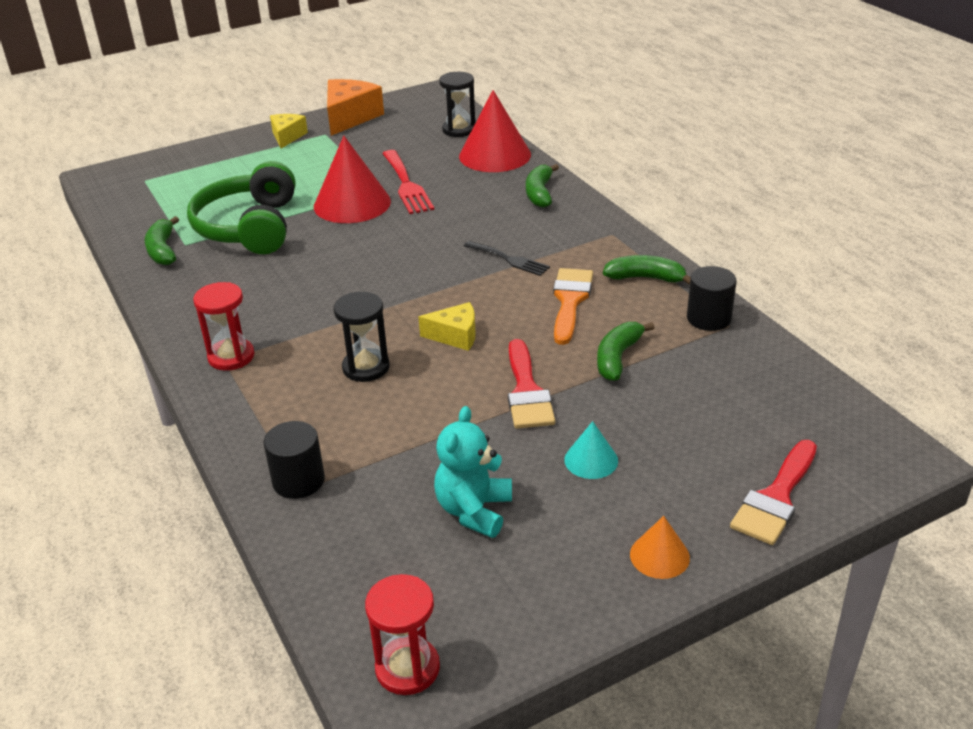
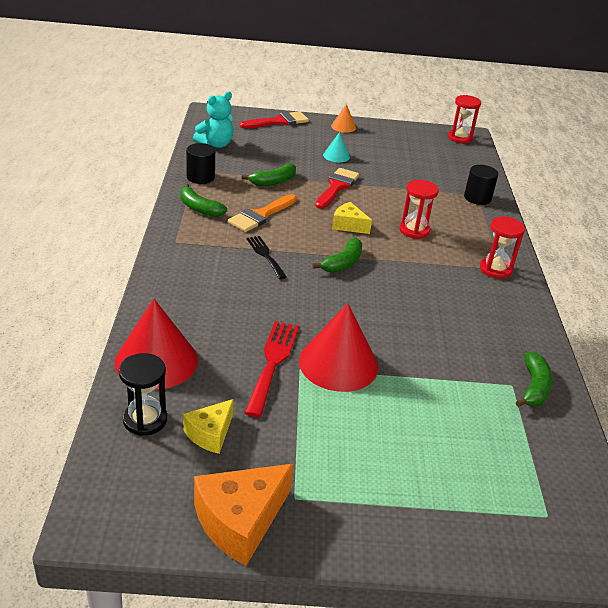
camera: 155 degrees left, 0 degrees up
green headphones [187,161,295,254] -> none
yellow cheese [270,114,308,149] -> yellow cheese moved to [183,399,234,454]
black hourglass [334,292,389,382] -> red hourglass [399,180,439,239]
turquoise teddy bear [434,406,512,538] -> turquoise teddy bear moved to [193,92,233,148]
green banana [526,164,559,208] -> green banana moved to [313,237,362,273]

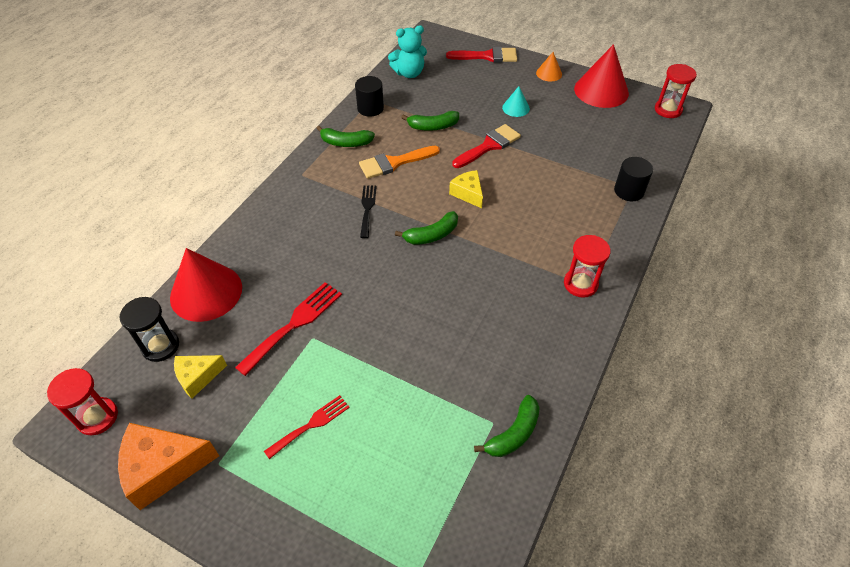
camera: 30 degrees right, 15 degrees up
green banana [180,184,227,217] -> green banana turned 60 degrees counterclockwise [316,126,375,147]
red cone [299,303,379,392] -> red cone moved to [574,44,629,108]
red hourglass [399,180,439,239] -> red hourglass moved to [47,368,118,435]
none -> red fork [264,395,350,459]

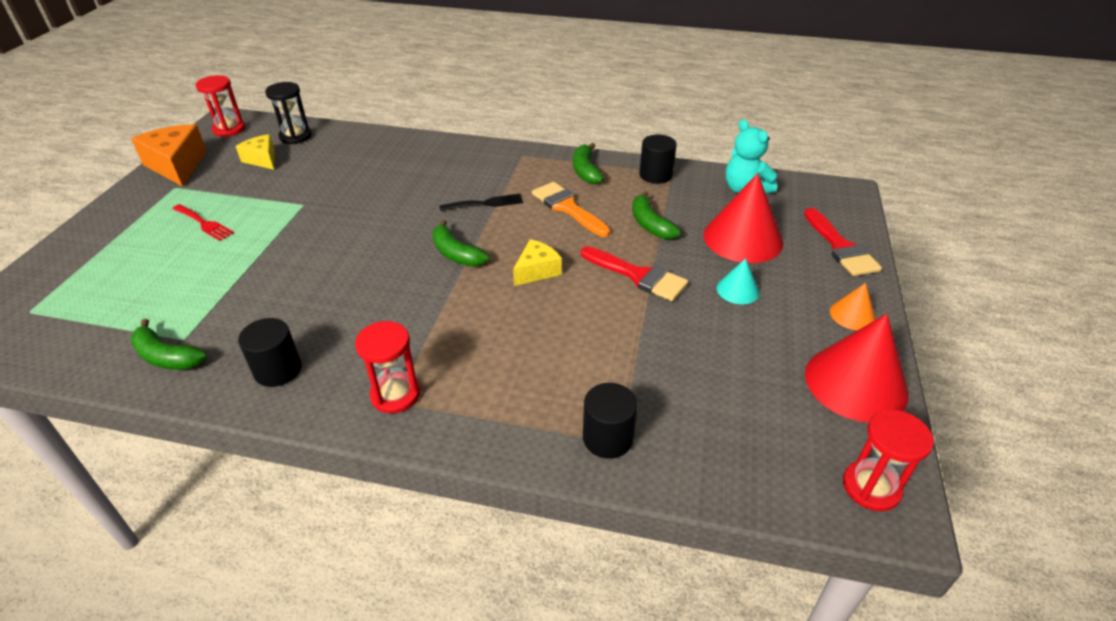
camera: 75 degrees right, 10 degrees down
red cone [170,248,242,322] -> red cone moved to [703,173,783,263]
red fork [235,282,342,376] -> none
none -> black cylinder [238,318,302,387]

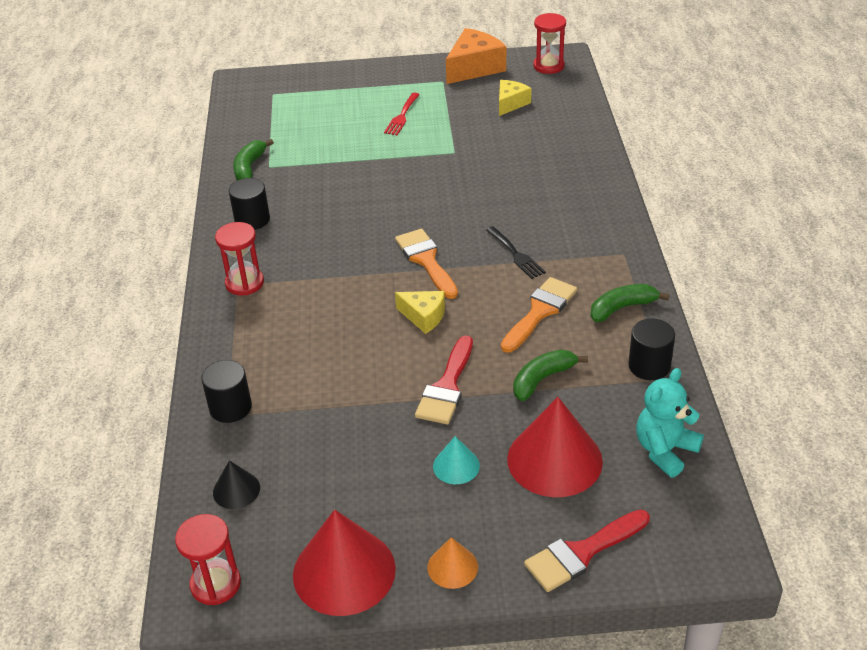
camera: 75 degrees right, 0 degrees up
black hourglass [265,82,312,144] -> none
green banana [432,220,489,266] -> orange brush [395,229,458,299]
none -> black cone [213,460,260,509]

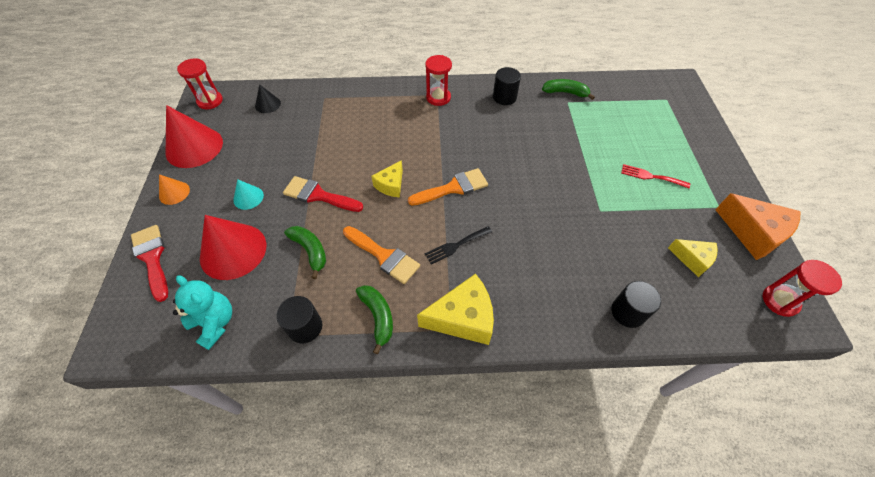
camera: 90 degrees right, 15 degrees up
black cylinder [201,360,252,423] -> black cylinder moved to [611,281,661,328]
none -> yellow cheese [417,274,494,345]

